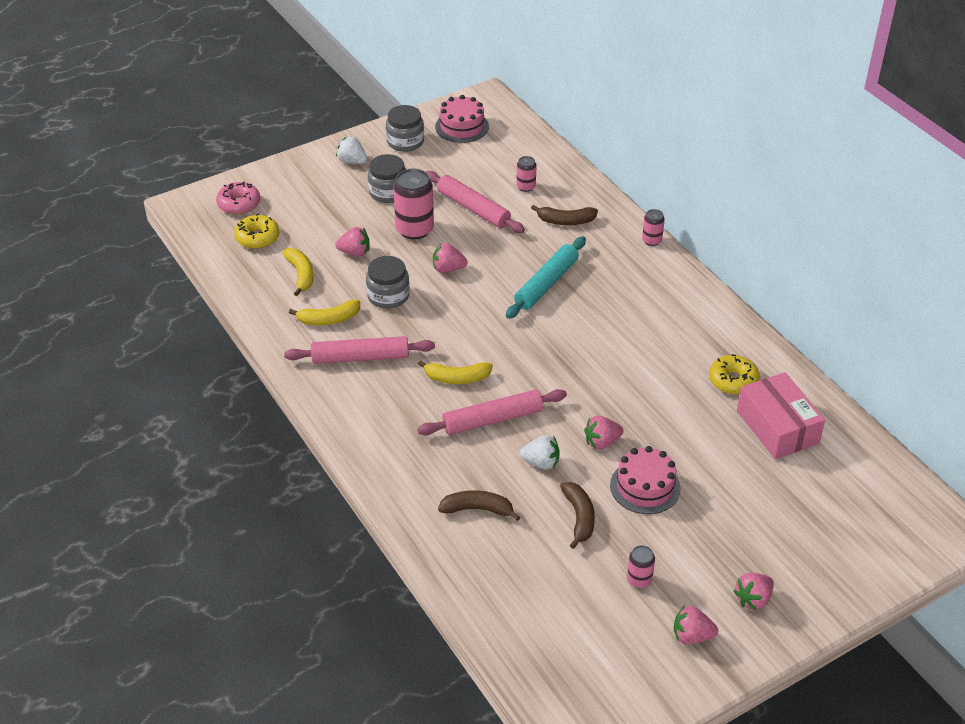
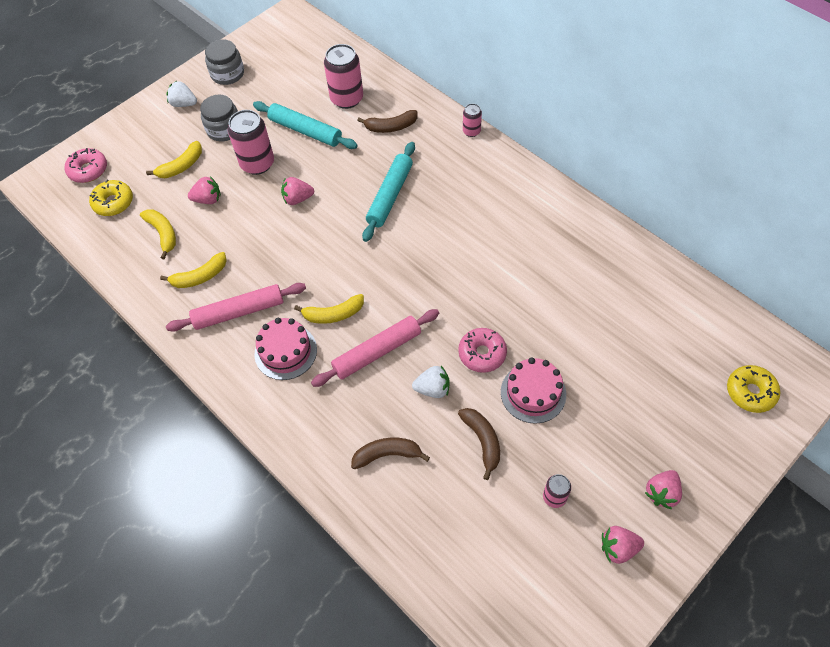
camera: 10 degrees left, 15 degrees up
grey jar [366,256,410,309] -> none
pink rolling pin [426,171,525,233] -> turquoise rolling pin [253,101,358,149]
pink cake [435,95,489,143] -> pink cake moved to [255,318,317,380]
pink can [516,156,536,192] -> pink can [324,44,363,109], size x1.92
pink strawberry [584,416,624,449] -> pink donut [458,328,507,373]
yellow donut [709,354,760,395] -> yellow donut moved to [727,365,780,413]
pink box [737,372,825,459] -> none
none -> yellow banana [146,141,202,178]

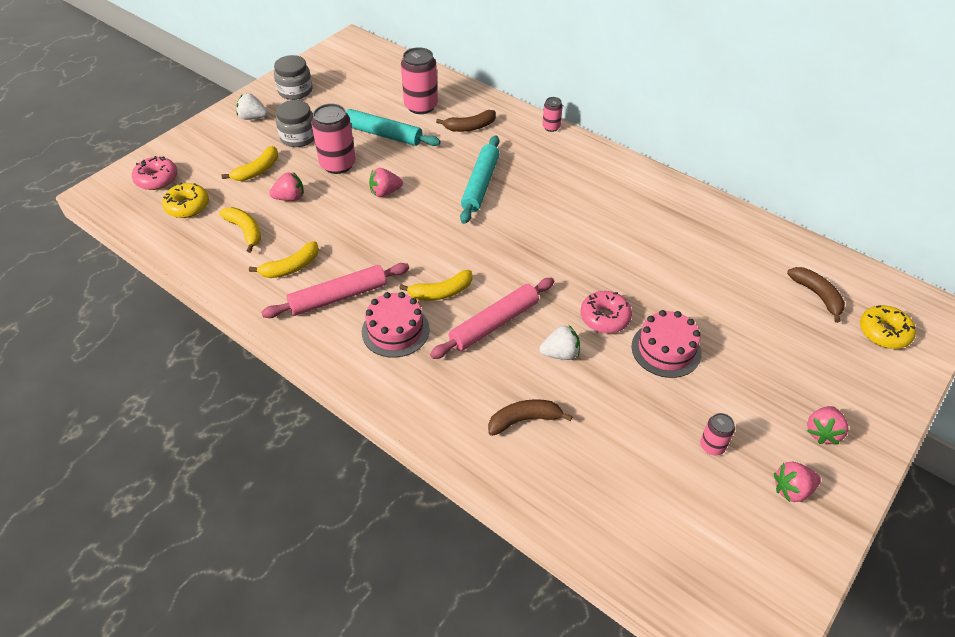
camera: 10 degrees left, 10 degrees down
brown banana [458,408,500,480] -> brown banana moved to [787,267,845,323]

